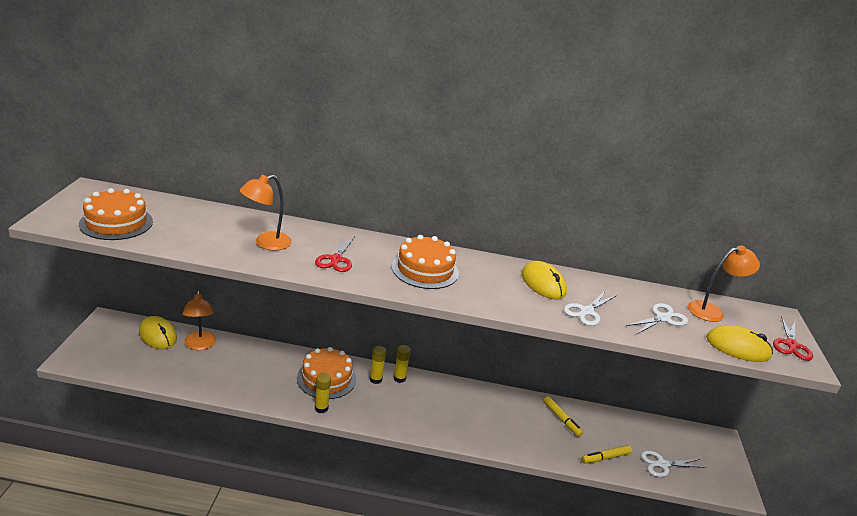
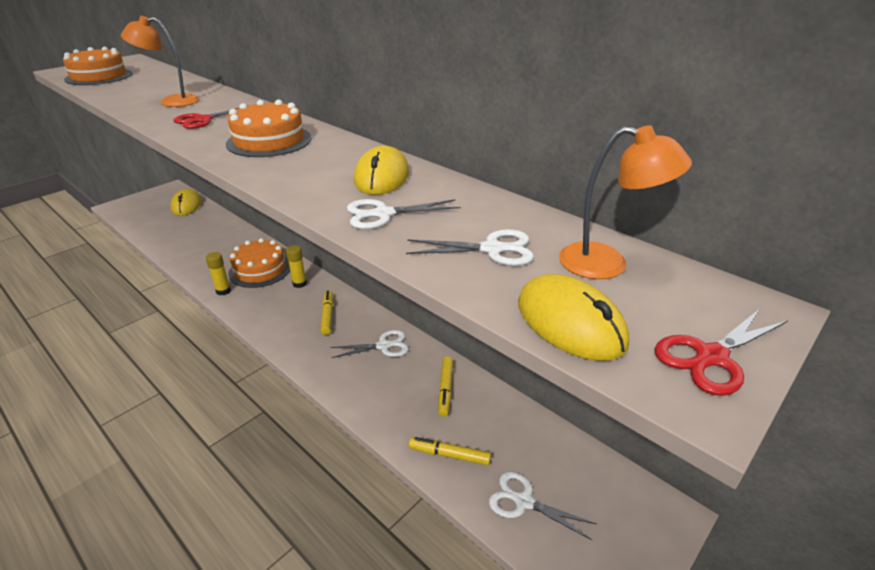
camera: 40 degrees right, 5 degrees up
orange lamp [182,290,216,350] -> none
yellow glue stick [393,345,411,383] -> none
none -> yellow marker [321,291,333,335]
none -> white scissors [330,330,409,358]

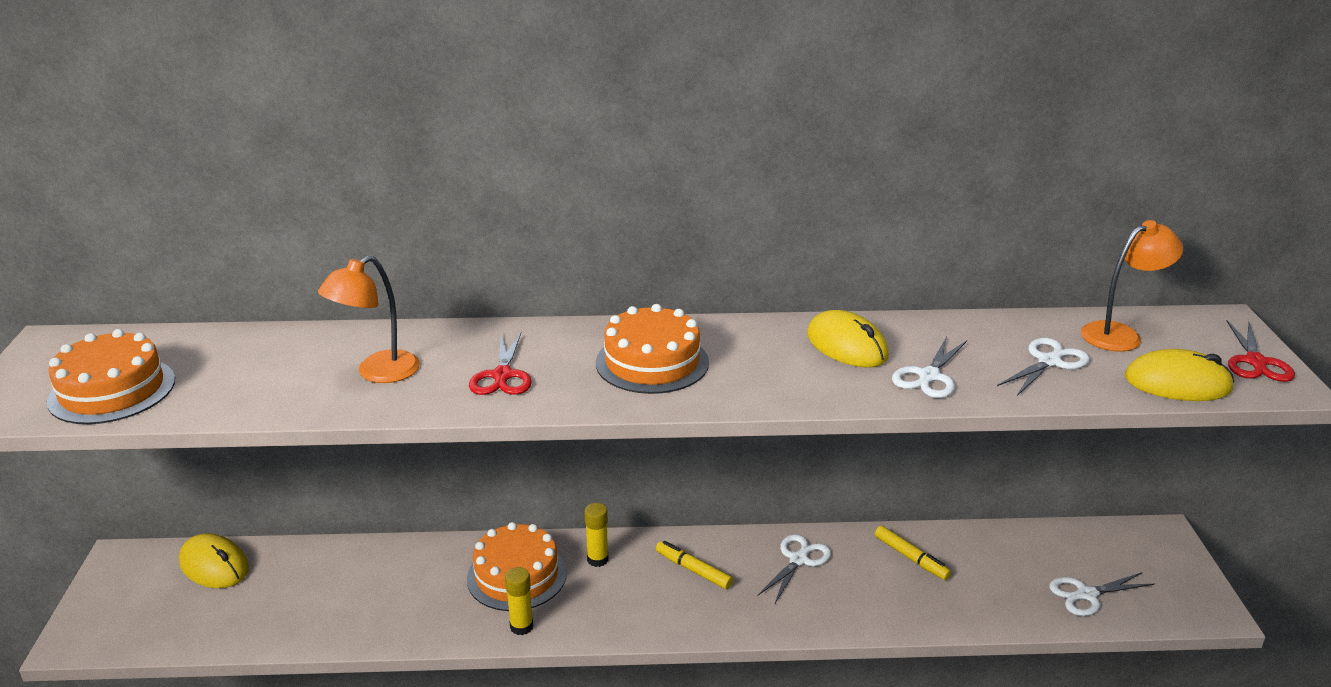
camera: 45 degrees left, 5 degrees down
yellow marker [409,437,491,465] -> none

